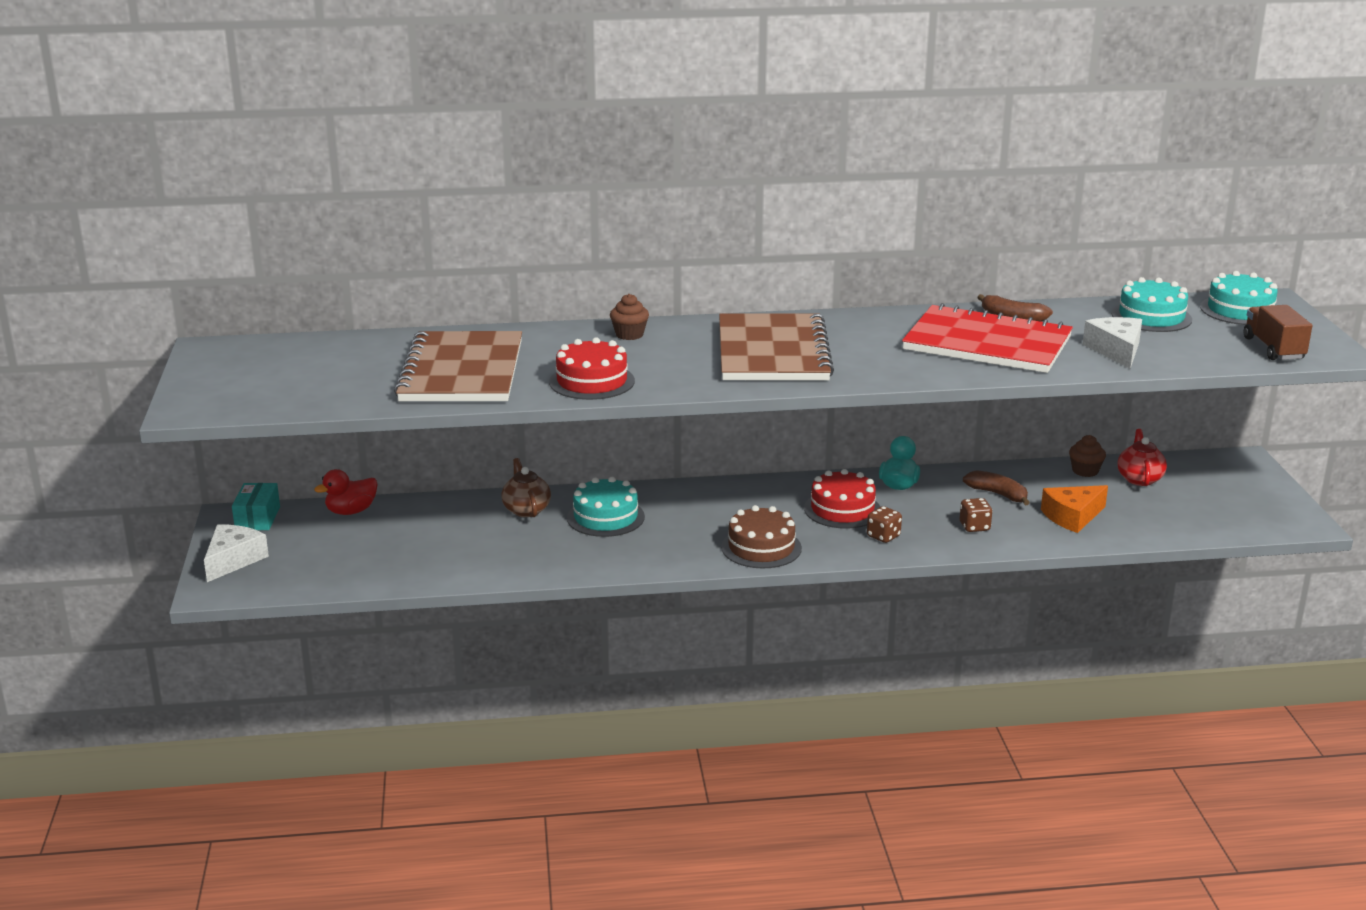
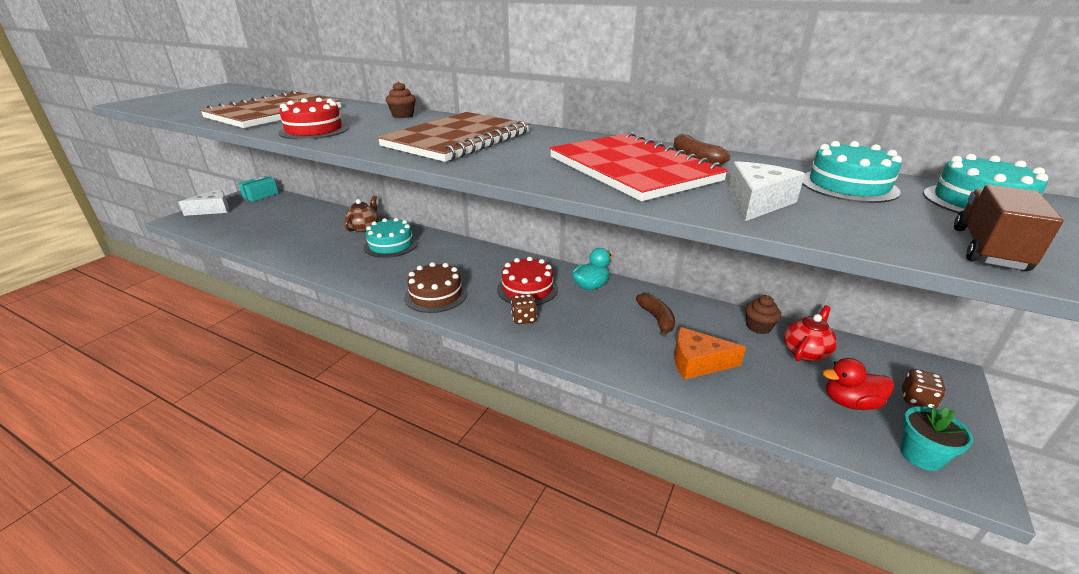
camera: 35 degrees right, 5 degrees up
red duck [314,469,378,515] -> red duck moved to [823,358,894,410]
brown dice [960,498,993,532] -> brown dice moved to [902,369,946,409]
none -> turquoise flower pot [900,406,973,471]

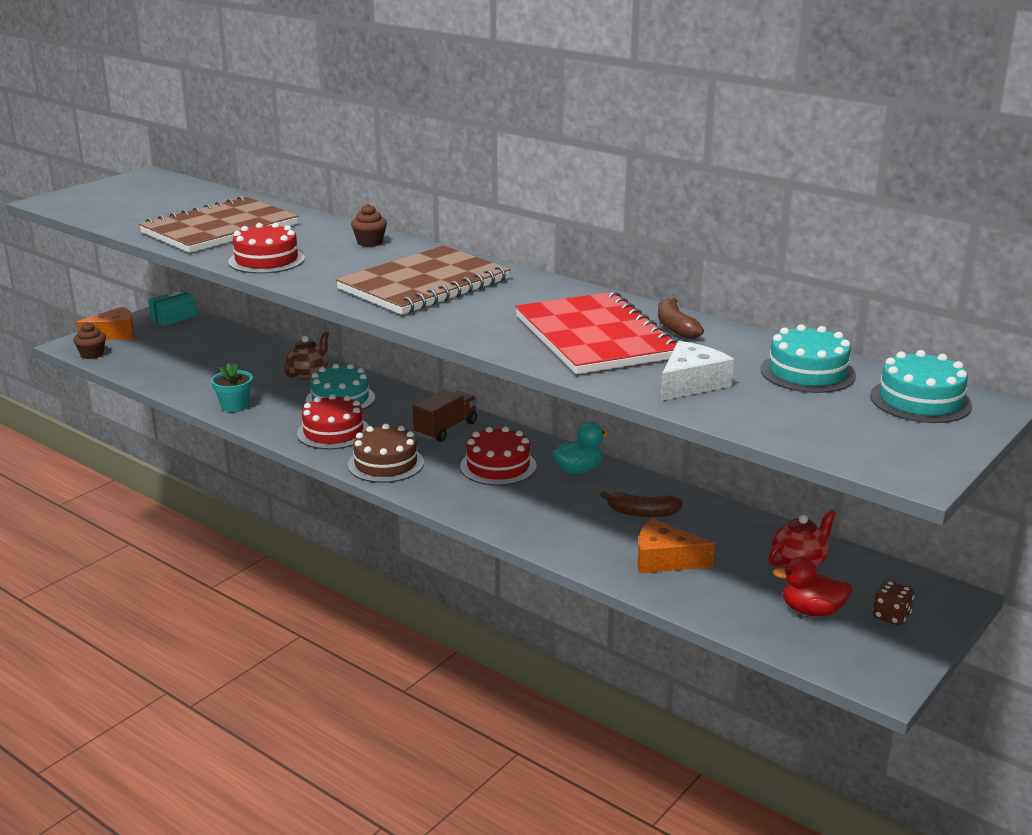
camera: 10 degrees right, 5 degrees down
white cheese [178,189,229,216] -> orange cheese [77,306,135,340]
brown dice [511,294,537,324] -> none
brown banana [636,293,675,337] -> brown banana turned 105 degrees clockwise [600,491,683,517]
brown cupcake [745,295,781,334] -> brown cupcake moved to [73,322,106,359]
turquoise flower pot [900,406,973,471] -> turquoise flower pot moved to [211,363,253,412]
brown truck [954,185,1064,271] -> brown truck moved to [412,389,477,442]
none -> red cake [297,394,369,449]

